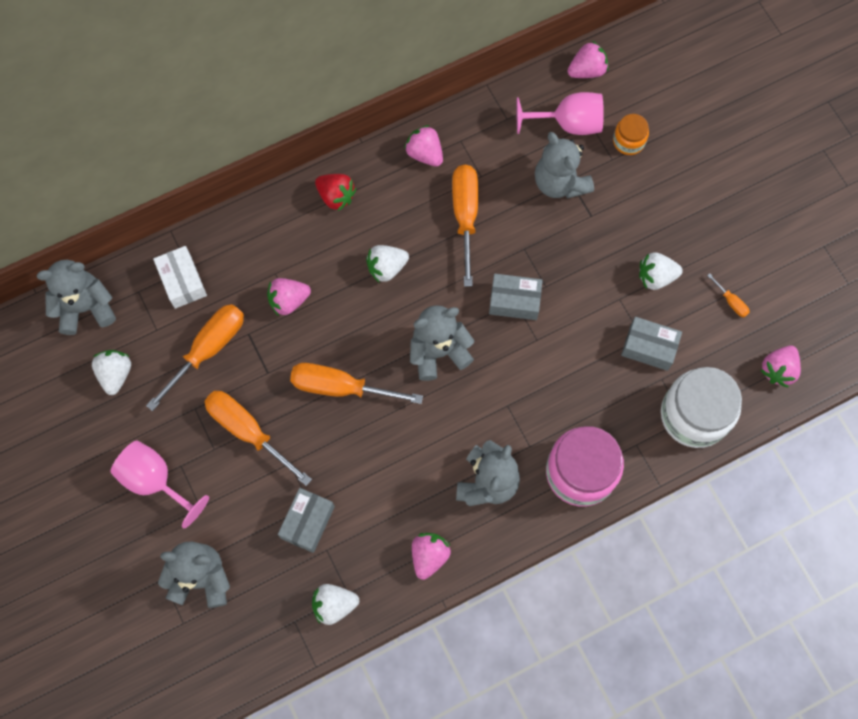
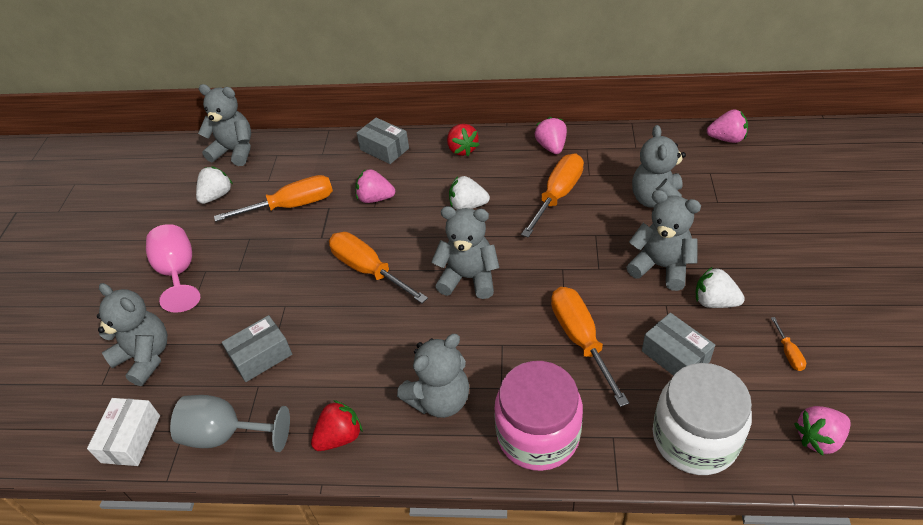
camera: 35 degrees right, 25 degrees down
white box [153,246,207,309] -> white box moved to [87,398,160,466]
orange screwdriver [204,391,312,486] -> orange screwdriver moved to [551,287,629,407]
white strawberry [312,584,359,625] -> grey goblet [170,395,290,452]
pink strawberry [412,533,451,580] -> red strawberry [311,400,363,451]
grey box [489,274,543,320] -> grey box moved to [357,118,409,164]
pink goblet [516,92,604,135] -> none
orange jar [613,114,649,155] -> none
none -> grey teddy bear [626,190,701,291]

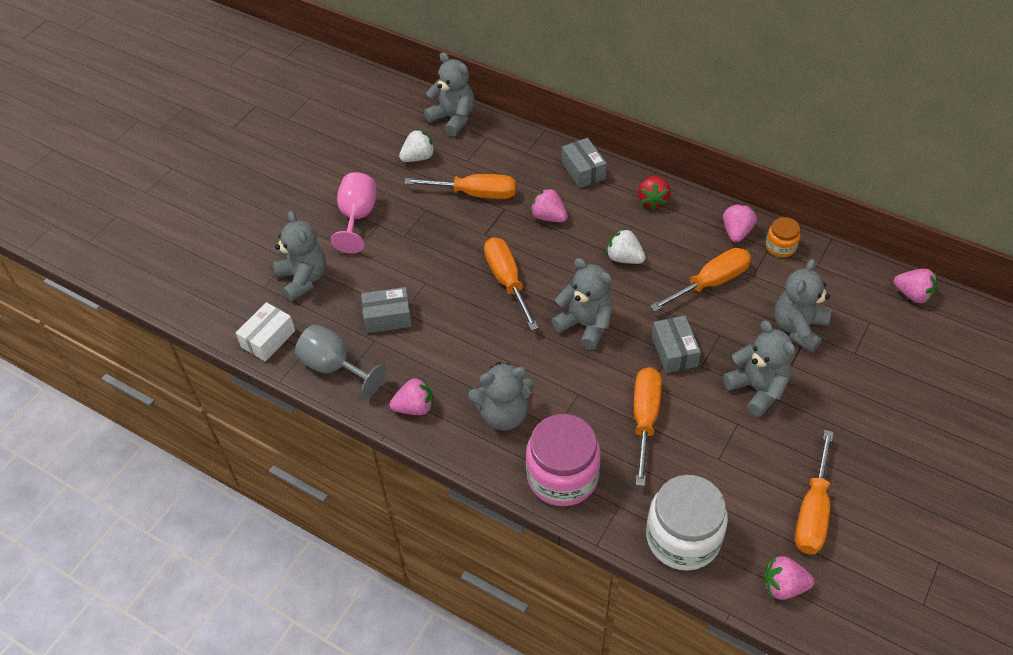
camera: 25 degrees right, 5 degrees up
red strawberry [311,400,363,451] -> pink strawberry [390,377,433,415]
grey box [642,313,715,376] -> grey box moved to [652,315,701,373]
white strawberry [695,267,745,308] -> none
orange screwdriver [771,317,806,371] -> orange screwdriver [795,430,834,554], size x2.31
none -> orange jar [766,217,801,257]

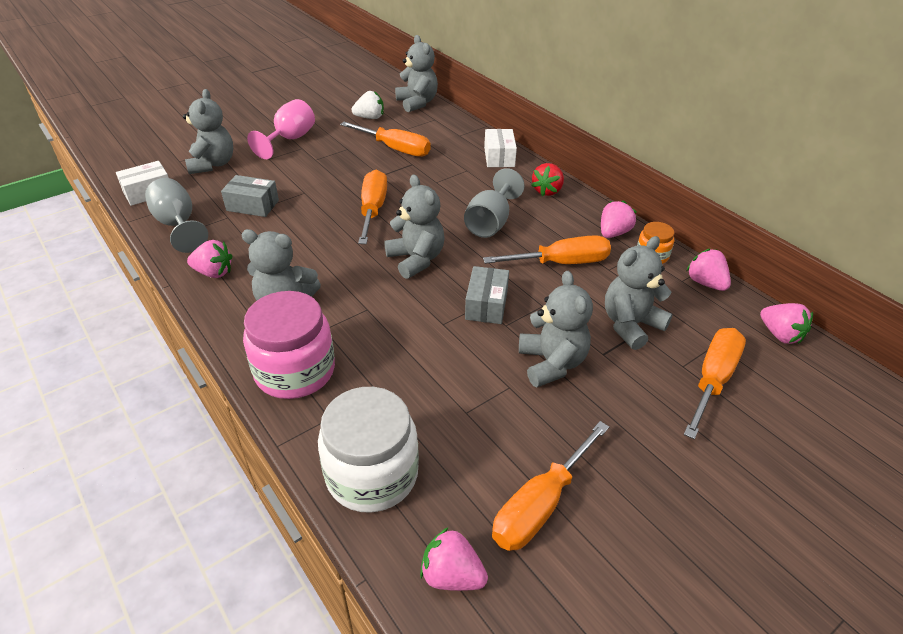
camera: 20 degrees right, 10 degrees down
pink strawberry [530,187,568,222] -> pink strawberry moved to [686,249,731,291]
grey box [562,138,607,188] -> white box [484,129,517,167]
white strawberry [606,228,646,264] -> grey goblet [464,168,525,238]
orange screwdriver [634,367,662,486] -> orange screwdriver moved to [684,328,746,439]

